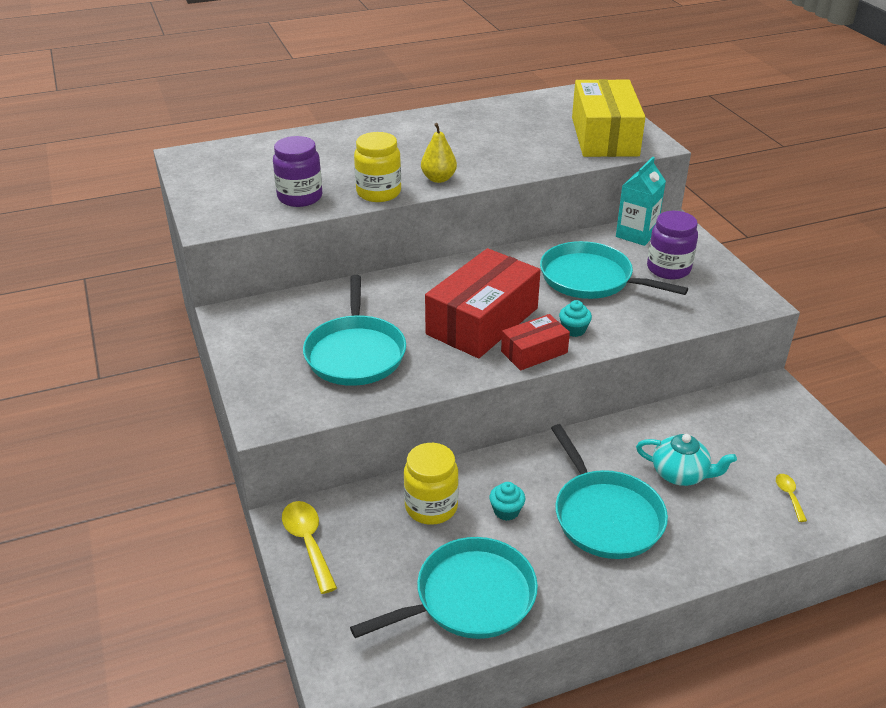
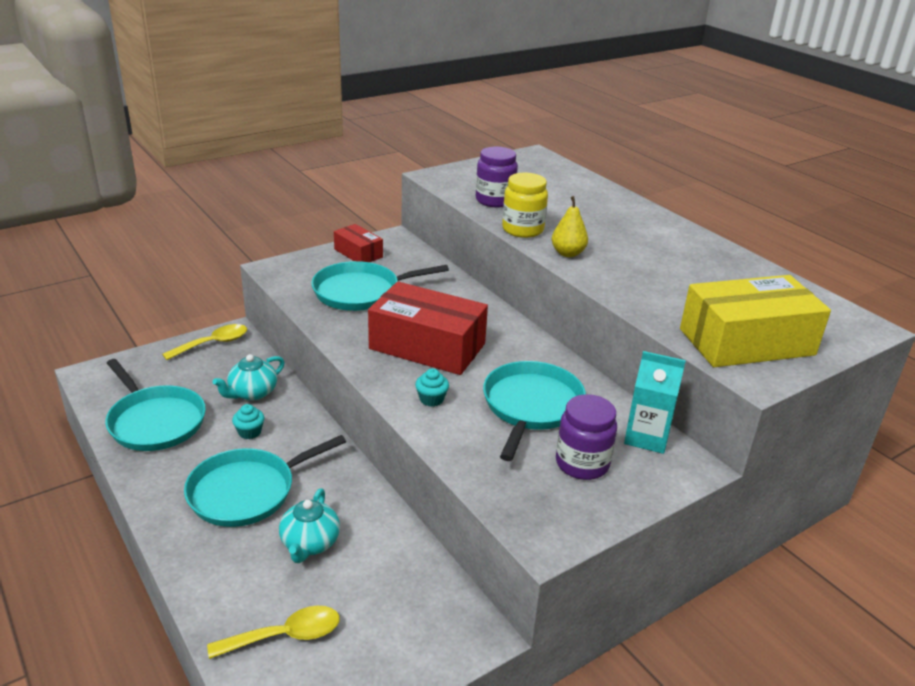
camera: 75 degrees right, 5 degrees down
yellow jar [404,443,459,525] -> turquoise teapot [213,354,285,401]
red box [501,314,570,371] -> red box moved to [334,224,383,262]
yellow spoon [776,474,807,522] -> yellow spoon [207,606,340,659], size x1.82

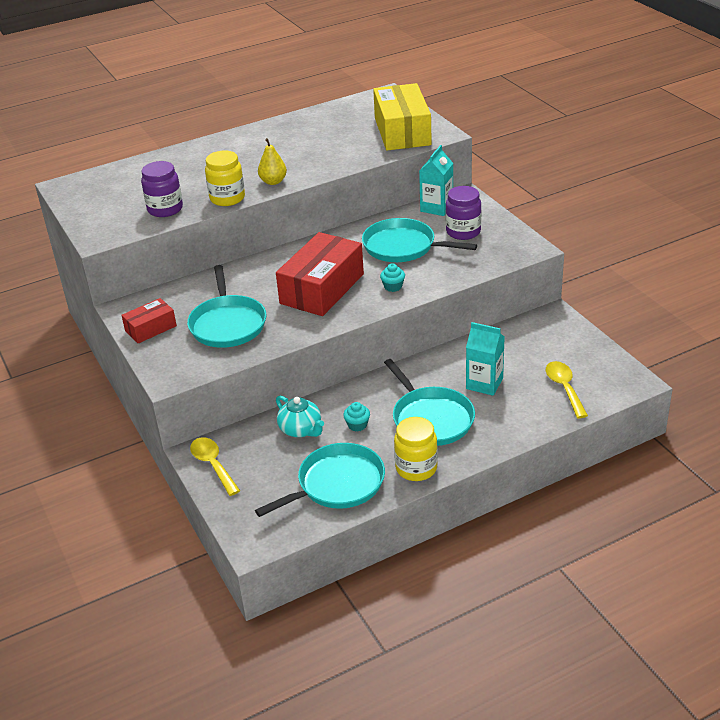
camera: 80 degrees left, 5 degrees up
turquoise teapot [279,488,340,563] -> turquoise carton [466,322,505,396]
none -> yellow jar [394,417,438,481]

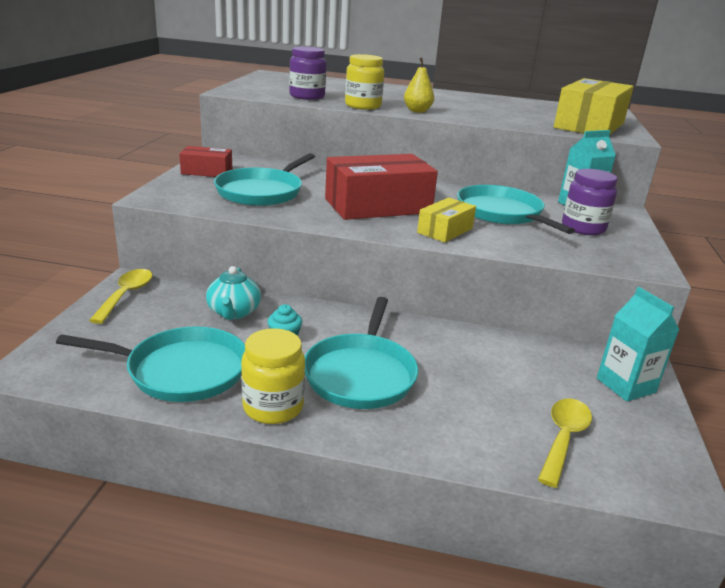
camera: 35 degrees right, 10 degrees down
turquoise cupcake [380,263,405,292] -> yellow box [417,197,476,243]
turquoise carton [466,322,505,396] -> turquoise carton moved to [597,287,680,401]

